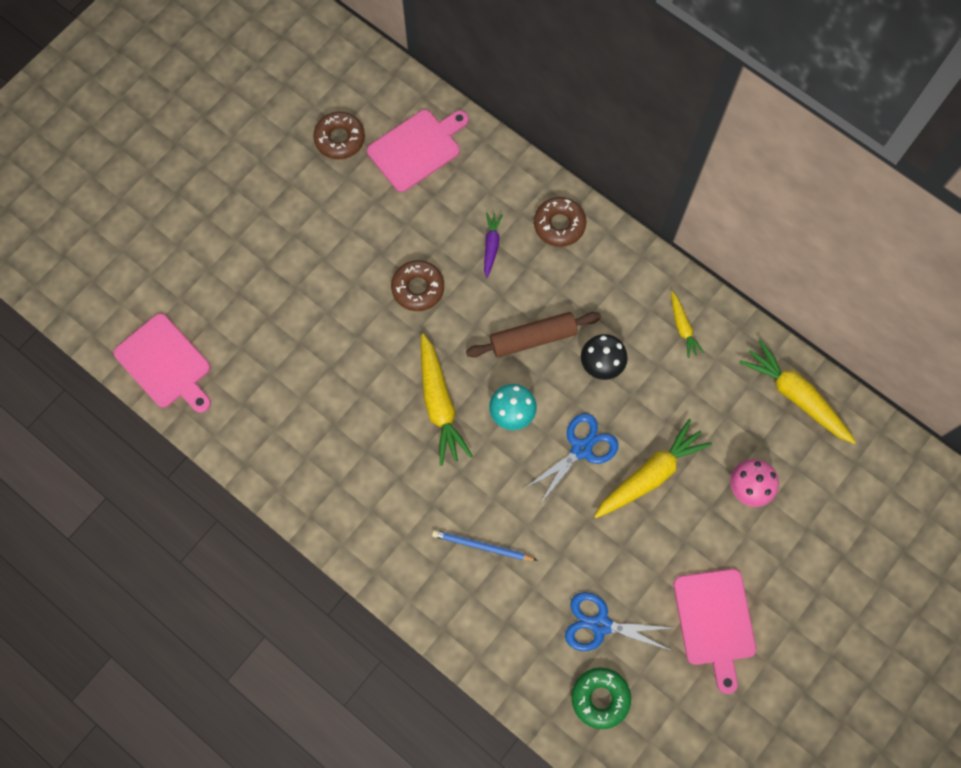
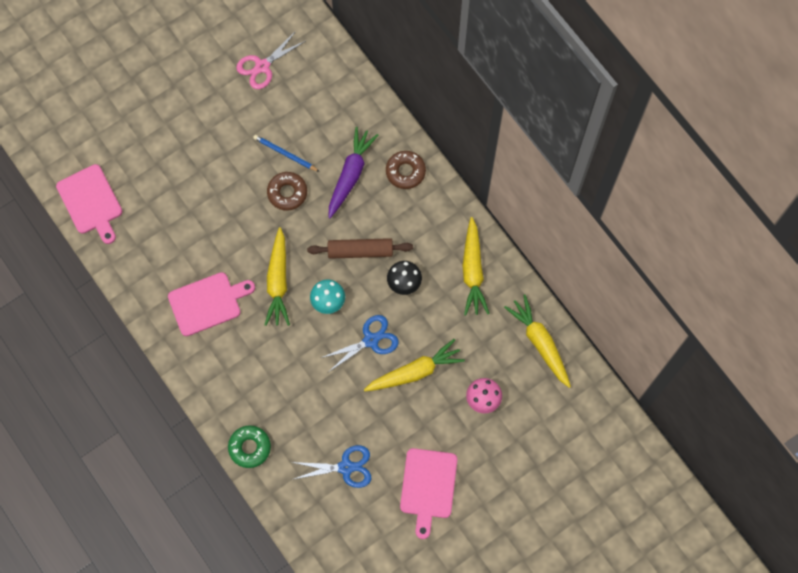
camera: 15 degrees right, 0 degrees up
brown donut [313,112,365,159] -> pink scissors [236,31,306,89]
pink cutting board [367,110,469,192] -> pink cutting board moved to [168,272,255,336]
blue pencil [432,530,538,561] -> blue pencil moved to [253,135,320,172]
purple carrot [484,212,503,278] -> purple carrot [329,127,378,218], size x1.87
blue scissors [565,592,672,651] -> blue scissors turned 150 degrees clockwise [292,445,371,488]
green donut [572,668,631,729] -> green donut moved to [228,425,271,468]
yellow carrot [671,291,704,358] -> yellow carrot [463,217,490,316], size x1.87

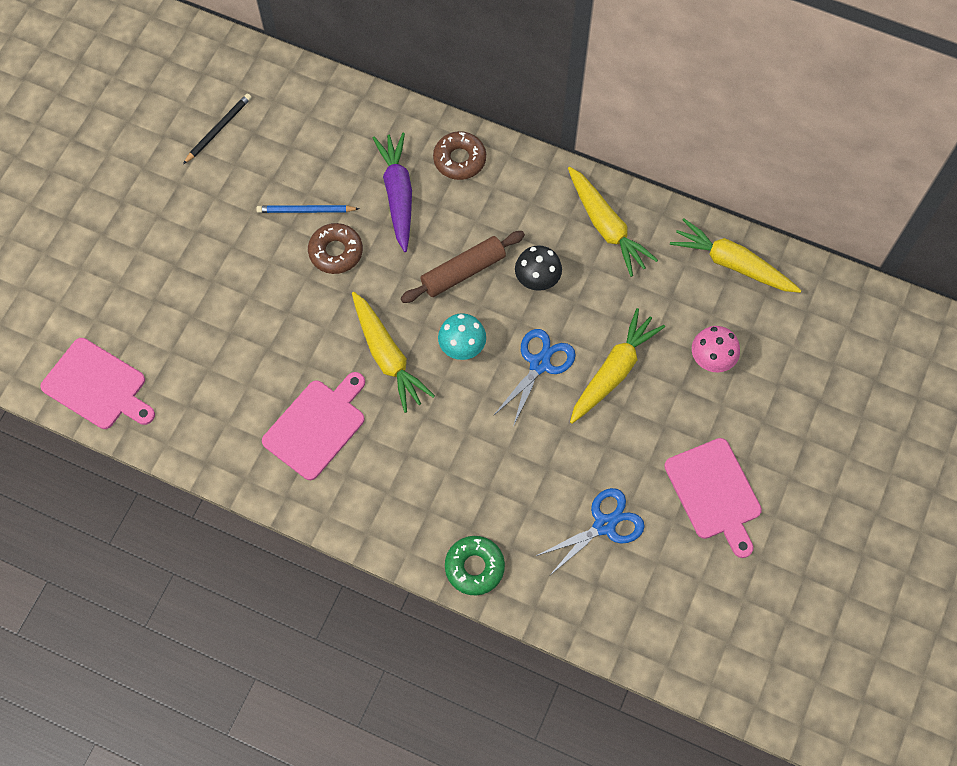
camera: 30 degrees left, 5 degrees down
pink scissors [236,31,306,89] -> black pencil [183,94,252,164]

